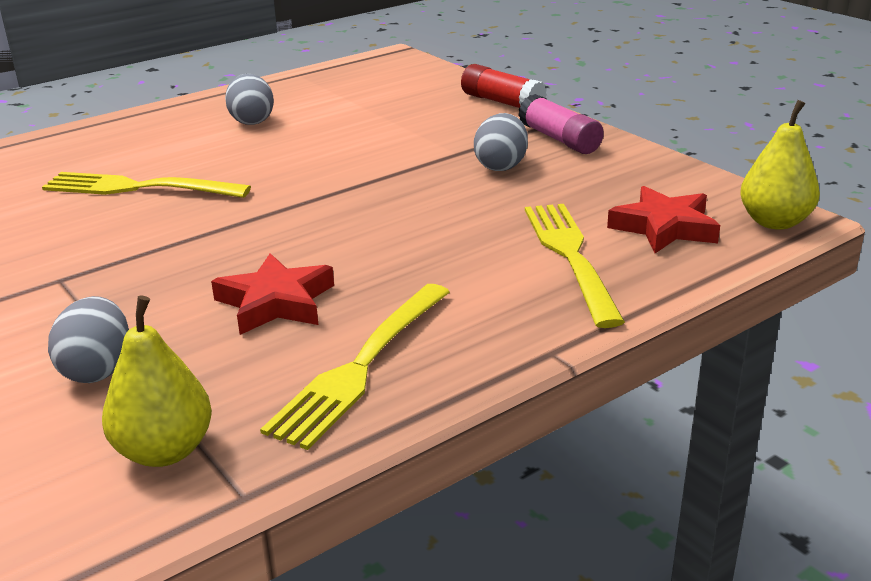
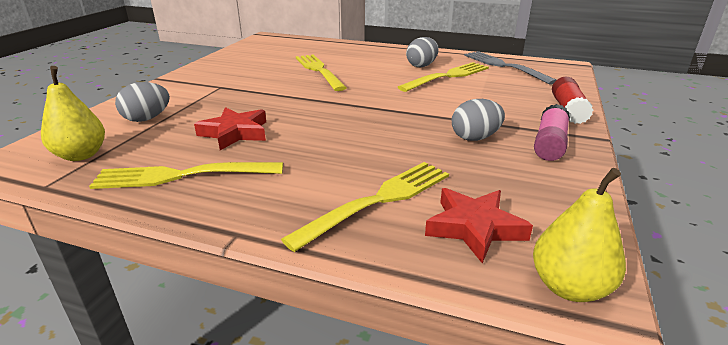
camera: 55 degrees right, 0 degrees up
none -> yellow fork [398,62,489,92]
none -> grey fork [464,51,556,85]

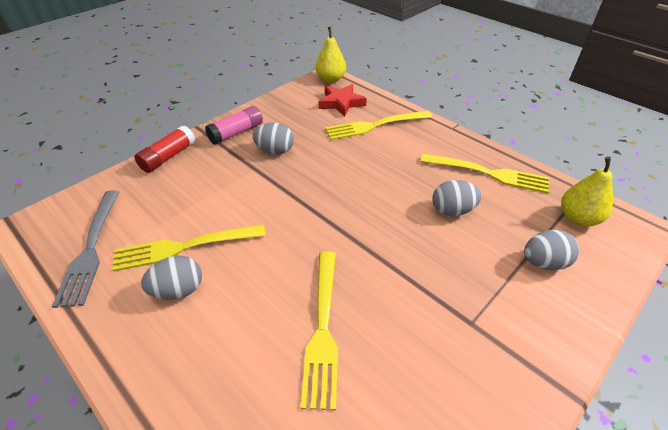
camera: 155 degrees left, 15 degrees up
red star [194,107,266,150] -> grey egg [432,180,482,216]

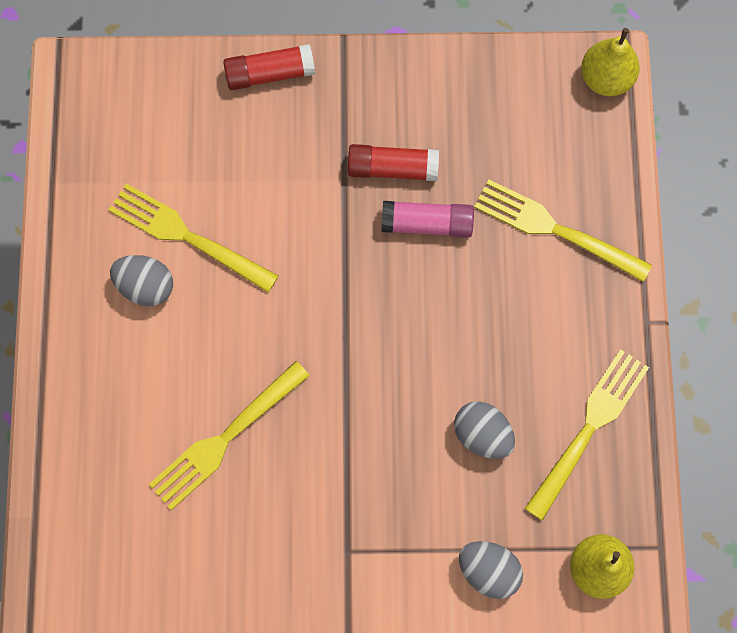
camera: 45 degrees right, 30 degrees up
grey fork [52,190,119,308] -> none
pink glue stick [205,106,263,145] -> pink glue stick moved to [381,201,474,238]
grey egg [252,123,294,154] -> red glue stick [348,144,439,181]
red star [318,84,367,117] -> none
yellow fork [421,154,549,193] -> yellow fork turned 120 degrees counterclockwise [524,349,649,521]

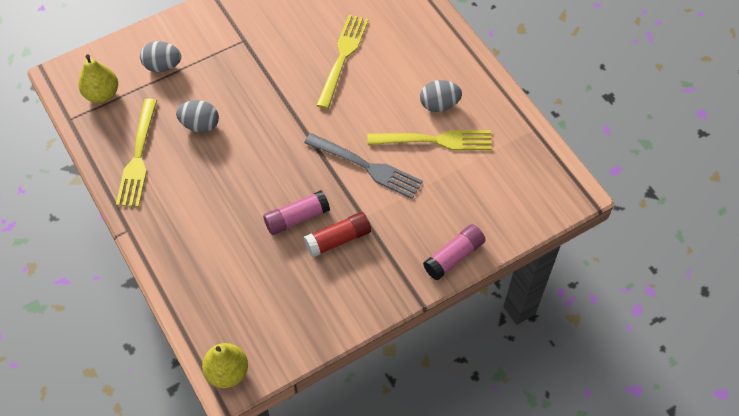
camera: 150 degrees right, 15 degrees down
red glue stick [223,44,315,90] -> pink glue stick [423,224,485,280]
yellow fork [474,179,652,282] -> none
none -> grey fork [304,133,423,199]

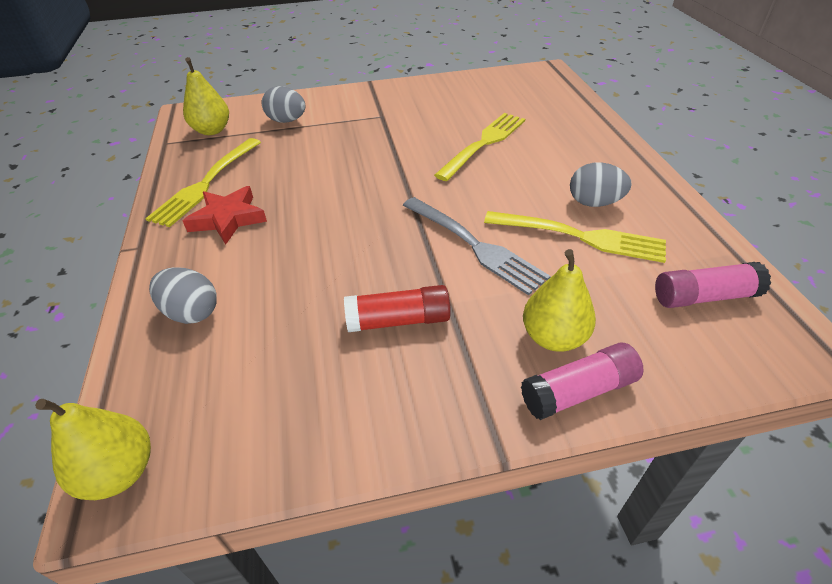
camera: 20 degrees right, 15 degrees down
grey egg [176,100,219,133] -> grey egg moved to [149,267,217,324]
pink glue stick [263,190,330,235] -> pink glue stick moved to [655,262,771,308]
none -> red star [183,186,267,245]
none -> yellow pear [523,249,596,352]

